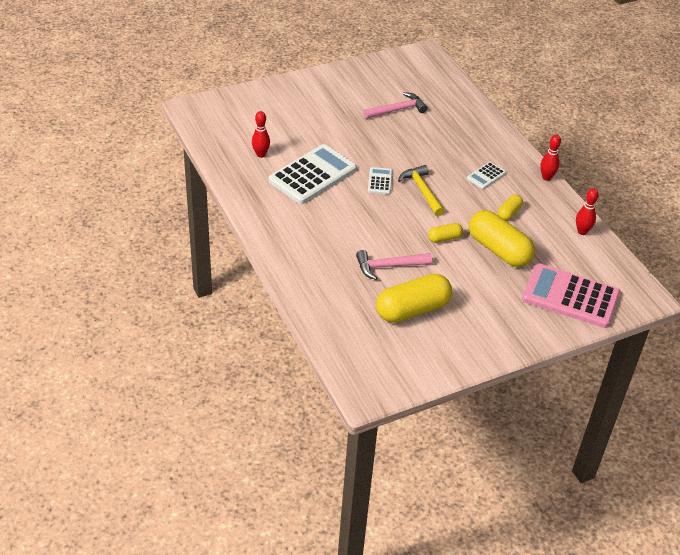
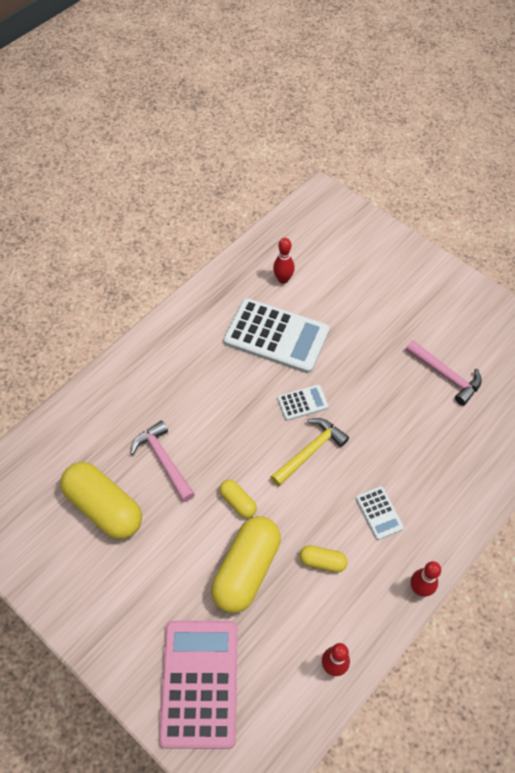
camera: 70 degrees right, 15 degrees up
white calculator [467,162,506,189] -> white calculator turned 135 degrees counterclockwise [356,486,404,540]

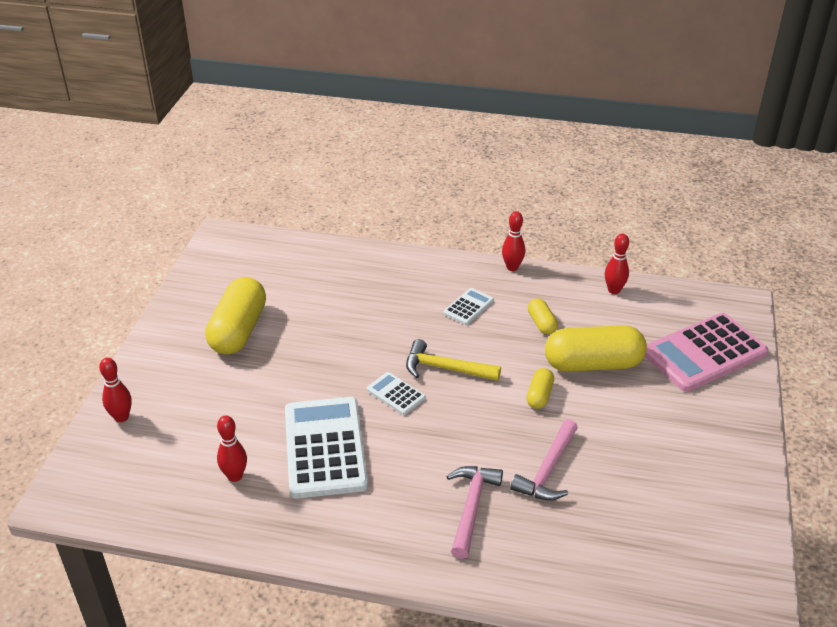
camera: 120 degrees left, 20 degrees down
yellow capsule [60,462,142,539] -> yellow capsule moved to [205,277,266,354]
pink hammer [406,340,482,405] -> pink hammer moved to [446,466,503,559]
none -> red bowling pin [99,358,132,422]

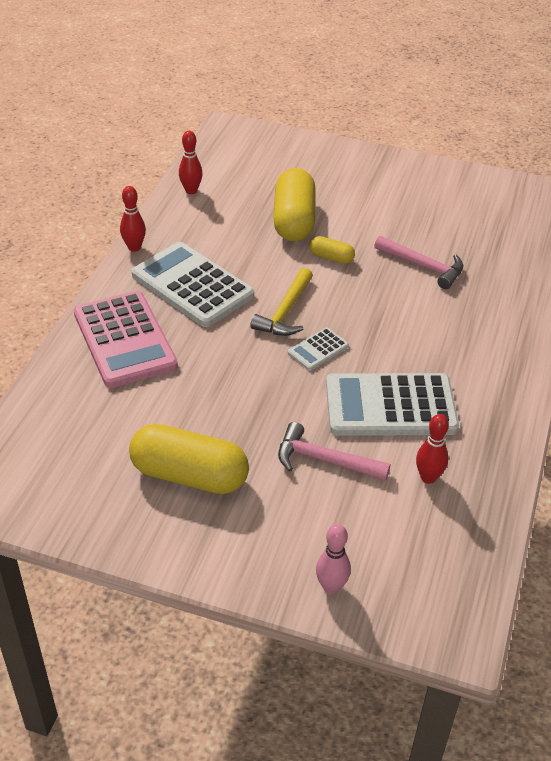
camera: 85 degrees left, 5 degrees up
red bowling pin [99,358,132,422] -> pink bowling pin [316,524,351,594]
white calculator [444,288,494,325] -> white calculator [132,242,254,327], size x2.16
pink hammer [446,466,503,559] -> pink hammer moved to [278,422,390,481]
yellow capsule [528,298,558,335] -> none
pink calculator [645,313,768,392] -> pink calculator moved to [74,291,178,388]

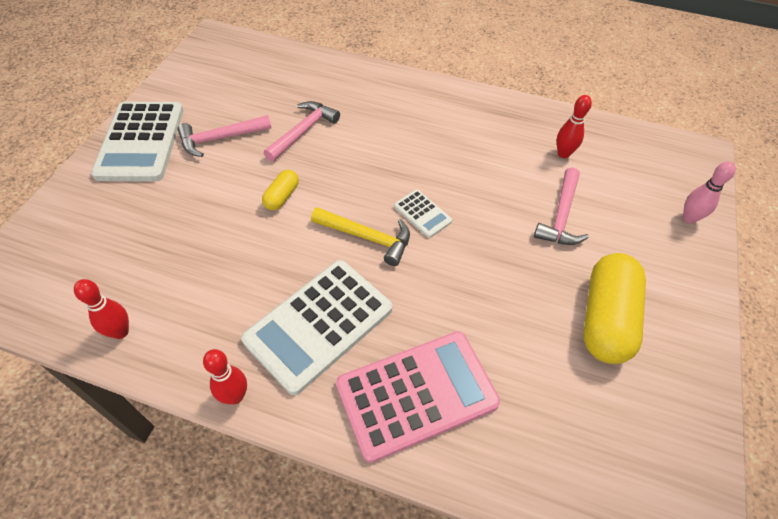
camera: 90 degrees left, 10 degrees up
yellow capsule [273,168,316,242] -> none
white calculator [326,373,459,436] -> white calculator moved to [91,102,184,181]
none -> pink hammer [177,115,272,157]

